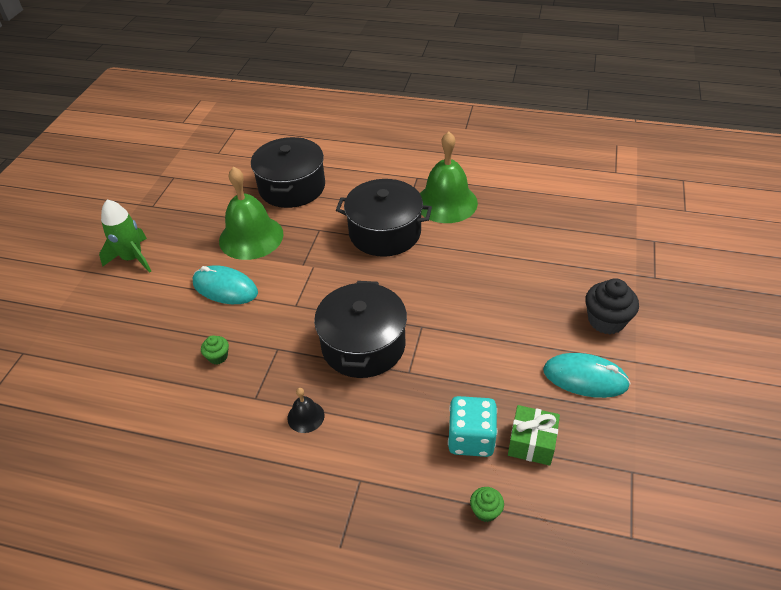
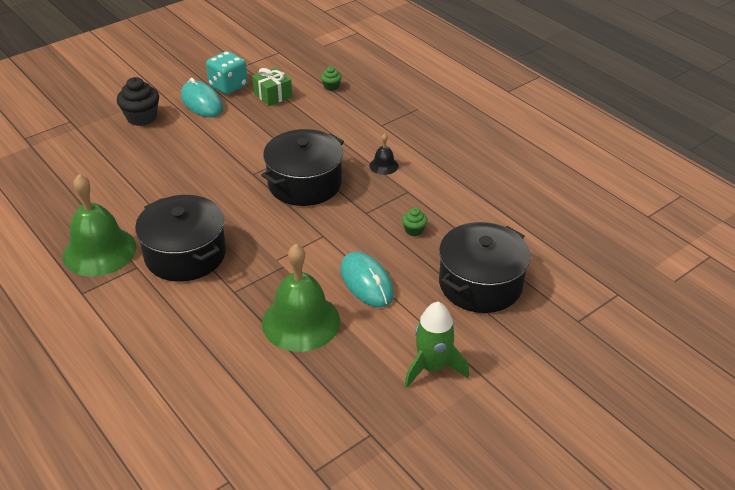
camera: 145 degrees left, 5 degrees down
black pot [251,137,325,208] -> black pot moved to [439,222,530,313]
turquoise dice [448,396,497,457] -> turquoise dice moved to [206,51,248,95]

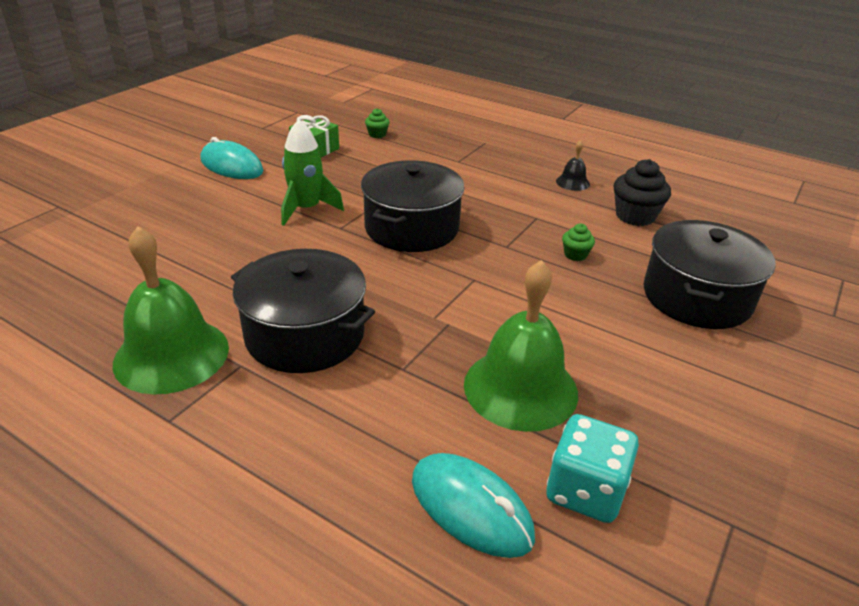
camera: 20 degrees left, 5 degrees down
black cupcake [117,77,159,126] -> black cupcake moved to [614,159,671,226]
turquoise dice [206,51,248,95] -> turquoise dice moved to [547,414,639,523]
turquoise mouse [340,252,394,307] -> turquoise mouse moved to [412,453,535,558]
black bell [369,134,399,175] -> black bell moved to [556,140,590,191]
green rocket [404,302,469,388] -> green rocket moved to [281,119,344,226]

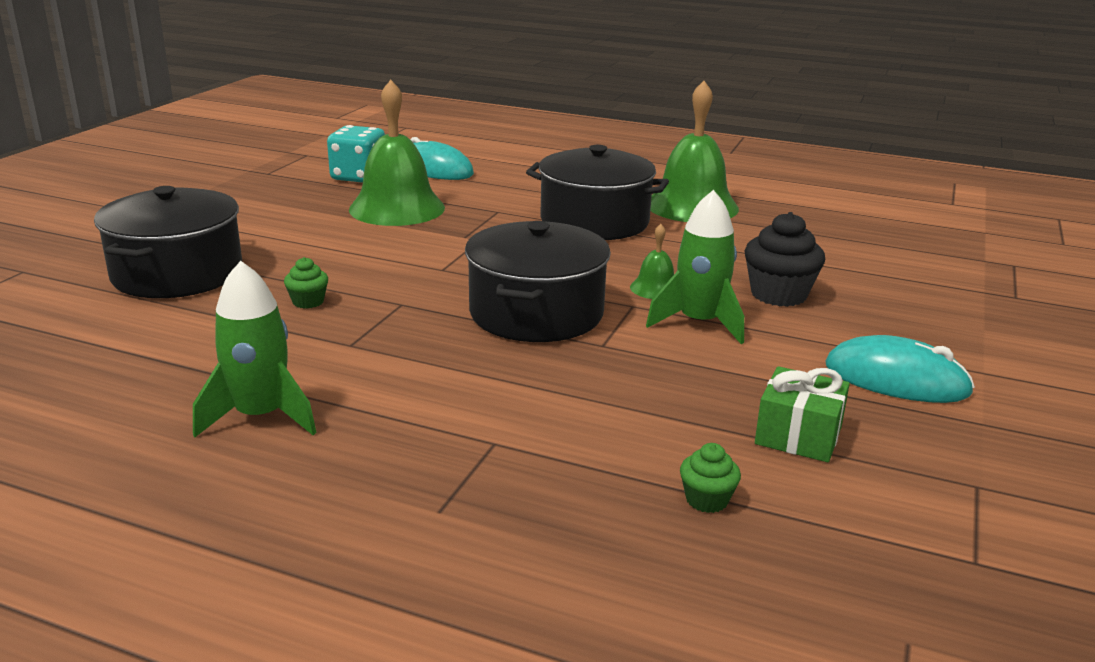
camera: 170 degrees right, 10 degrees down
black bell [556,140,590,191] -> green rocket [193,261,317,438]
black cupcake [614,159,671,226] -> black cupcake moved to [744,212,825,307]
none -> green bell [630,224,674,299]

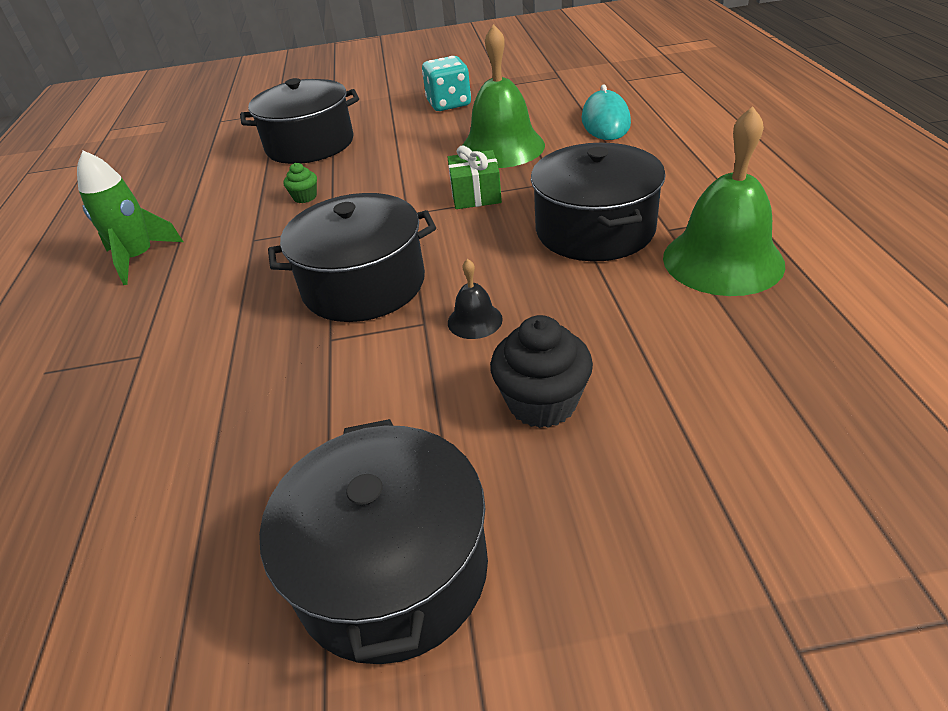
camera: 65 degrees right, 15 degrees up
turquoise dice [327,125,385,183] -> turquoise dice moved to [422,56,471,111]
green bell [630,224,674,299] -> black bell [448,259,503,339]
green rocket [646,190,744,344] -> none
green cupcake [680,443,741,513] -> none
green gift [755,366,850,462] -> green gift moved to [447,146,502,209]
turquoise mouse [826,335,975,403] -> black pot [259,419,488,664]

